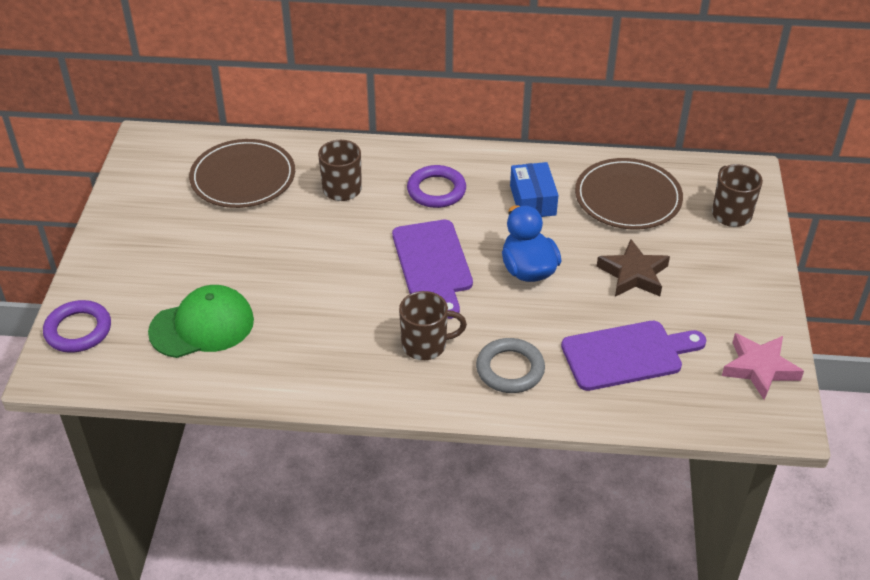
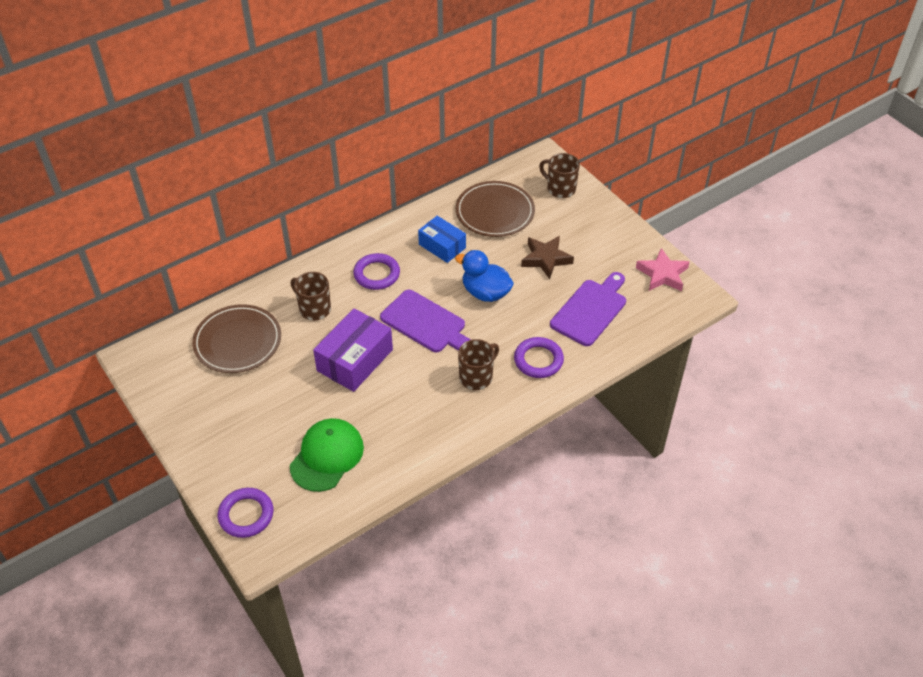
camera: 40 degrees left, 5 degrees up
grey ring [476,338,545,393] -> purple ring [514,337,564,378]
none -> purple box [313,308,393,392]

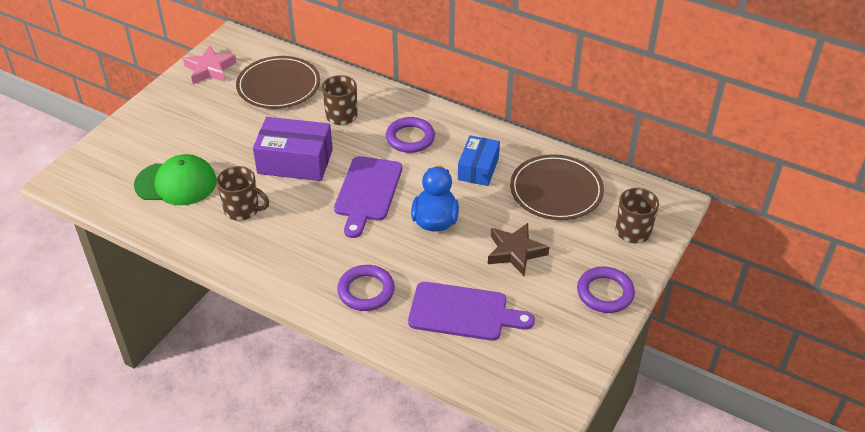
camera: 65 degrees right, 5 degrees down
purple ring [218,488,274,538] -> purple ring moved to [577,267,635,313]
brown mug [458,339,499,390] -> brown mug moved to [217,166,269,221]
pink star [636,248,689,291] -> pink star moved to [183,45,237,84]

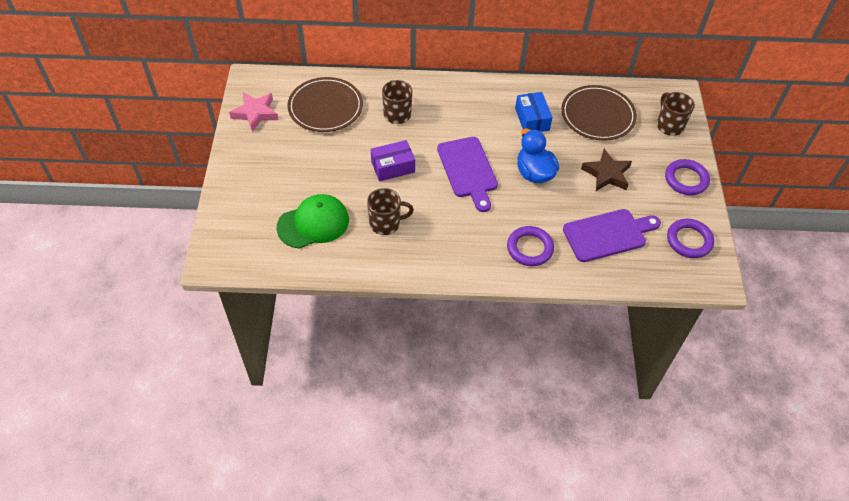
camera: 30 degrees left, 10 degrees up
purple box [253,117,333,181] -> purple box [371,140,415,181], size x0.66
purple ring [386,117,435,153] -> purple ring moved to [667,219,714,258]

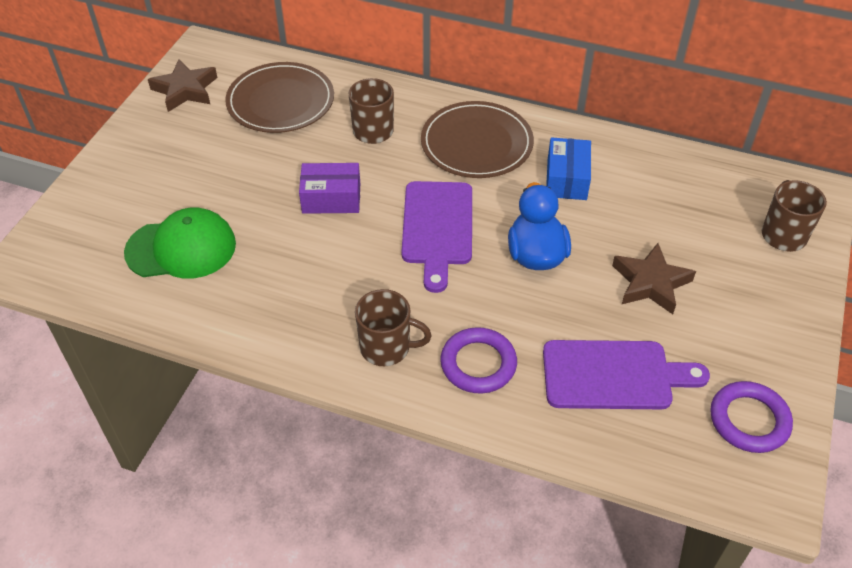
camera: 20 degrees right, 5 degrees down
pink star [229,92,279,132] -> brown star [148,59,218,112]
brown mug [367,188,414,235] -> brown mug moved to [355,289,432,366]
brown plate [561,85,637,141] -> brown plate moved to [421,101,534,178]
purple ring [665,159,710,195] -> none

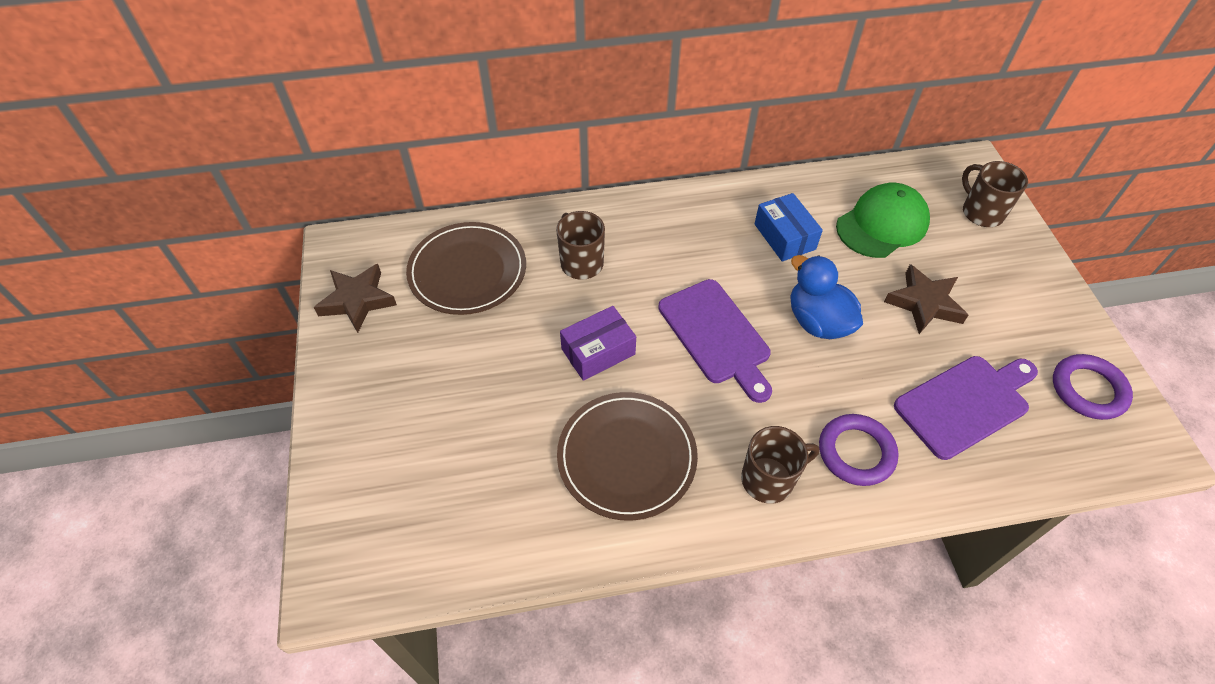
camera: 30 degrees left, 5 degrees up
green cap [124,207,236,278] -> green cap moved to [836,183,930,258]
brown plate [421,101,534,178] -> brown plate moved to [557,392,698,521]

